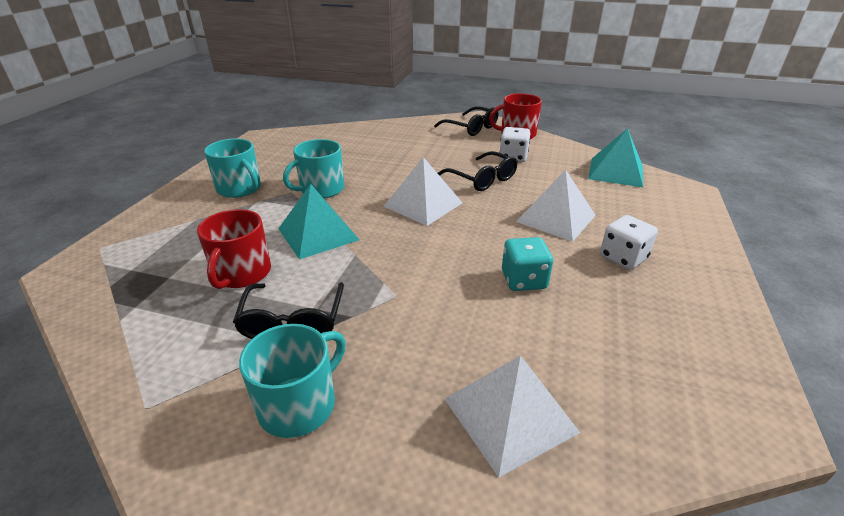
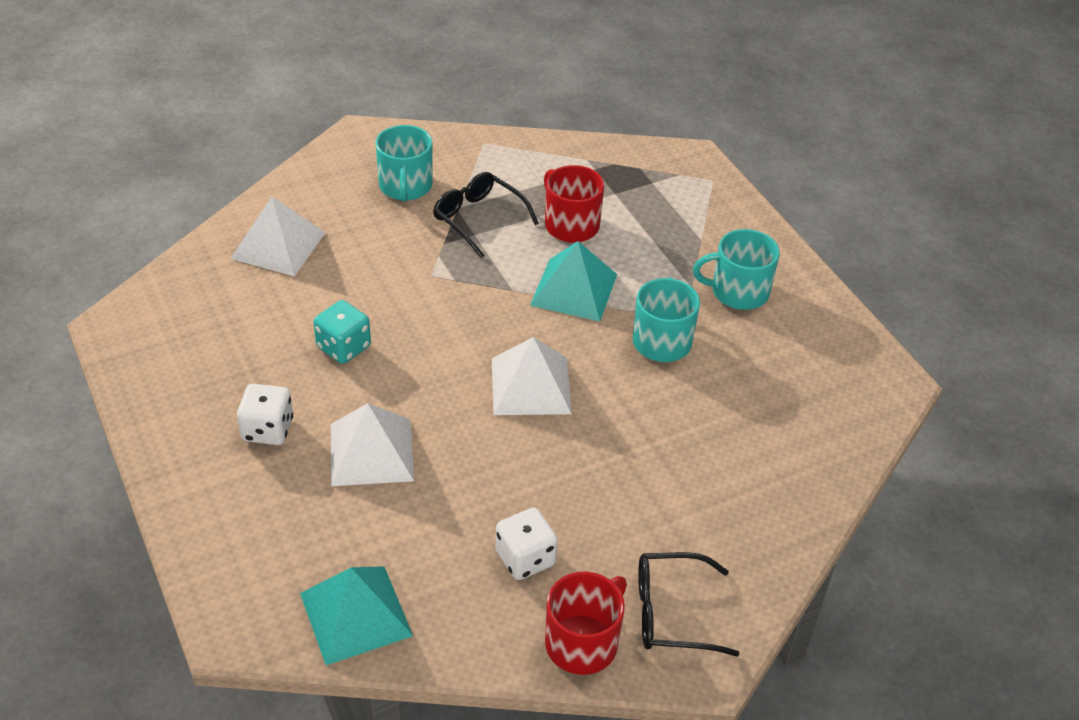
camera: 135 degrees right, 10 degrees up
black glasses [438,151,518,191] -> none

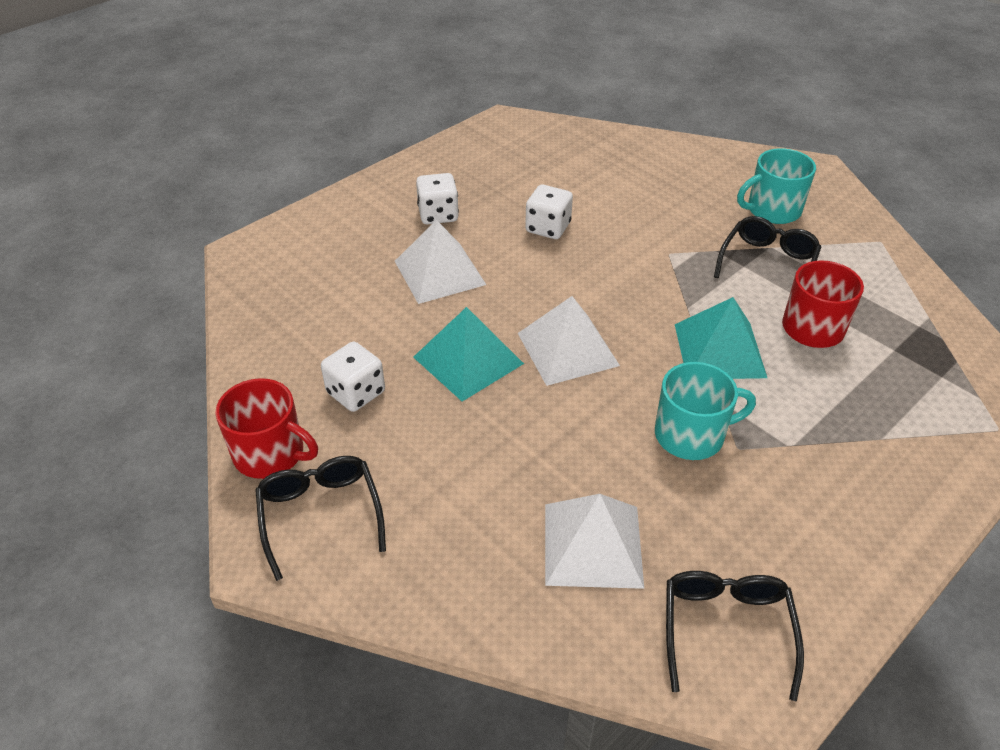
camera: 75 degrees right, 0 degrees up
white pyramid [230,197,325,276] -> white pyramid moved to [545,494,644,589]
turquoise pyramid [300,566,413,665] -> turquoise pyramid moved to [413,307,524,402]
turquoise dice [313,300,371,364] -> white dice [525,185,573,239]
turquoise mug [693,229,780,310] -> none
none -> black glasses [666,571,804,701]

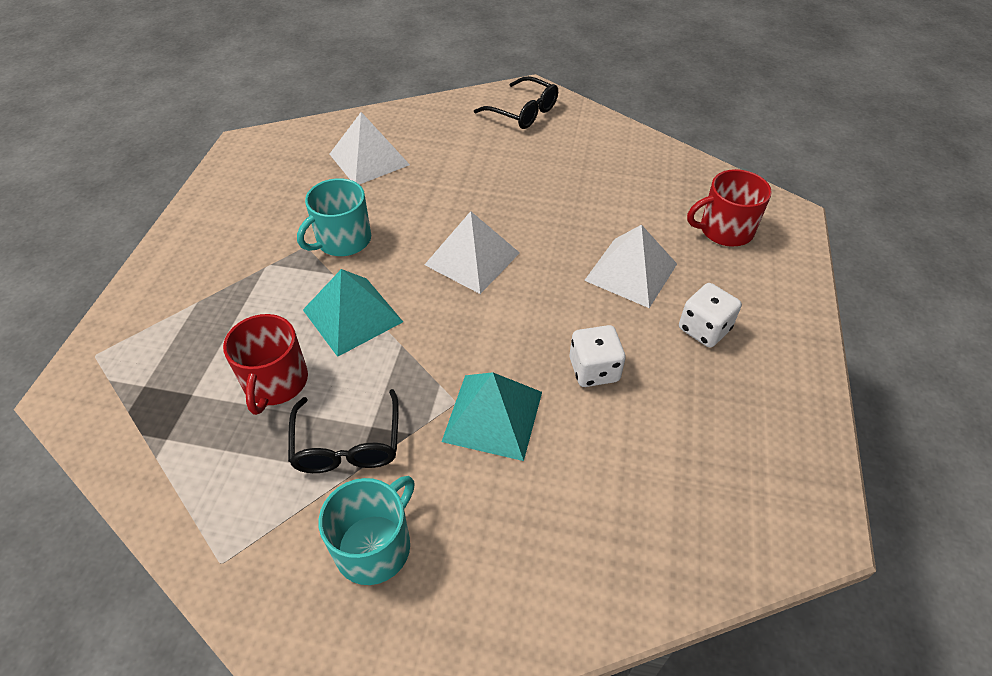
camera: 145 degrees right, 5 degrees up
red mug [215,378,318,479] -> red mug moved to [687,169,772,247]
white dice [321,342,385,412] -> none
turquoise pyramid [413,307,524,402] -> turquoise pyramid moved to [441,372,542,461]
black glasses [666,571,804,701] -> none

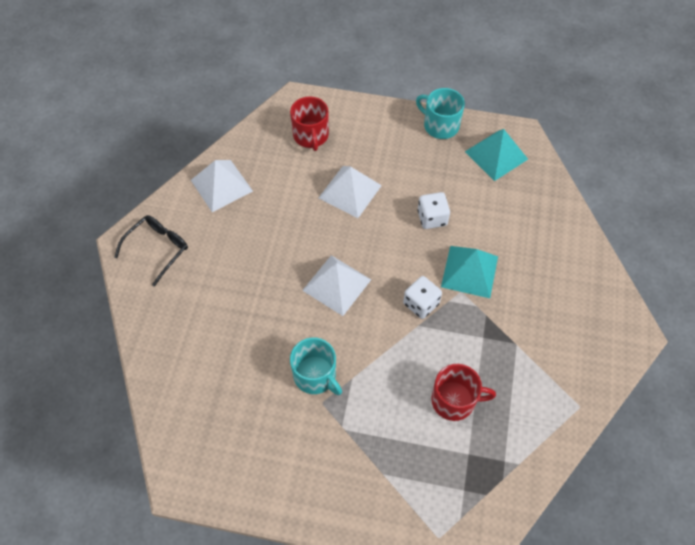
camera: 90 degrees left, 10 degrees up
black glasses [288,389,399,473] -> none
turquoise pyramid [303,269,403,357] -> turquoise pyramid moved to [465,129,528,181]
turquoise mug [319,476,415,585] -> turquoise mug moved to [416,88,465,139]
white pyramid [330,112,410,185] -> white pyramid moved to [191,160,253,212]
white dice [679,283,742,348] -> white dice moved to [403,276,442,319]

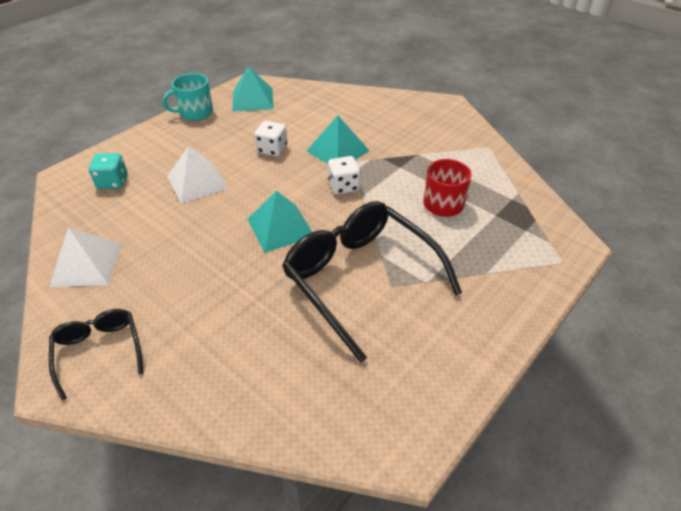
camera: 60 degrees left, 15 degrees down
red mug [290,97,329,151] -> turquoise dice [89,153,128,189]
turquoise mug [290,337,342,395] -> black glasses [282,201,462,363]
white pyramid [302,255,371,316] -> turquoise pyramid [247,190,312,253]

